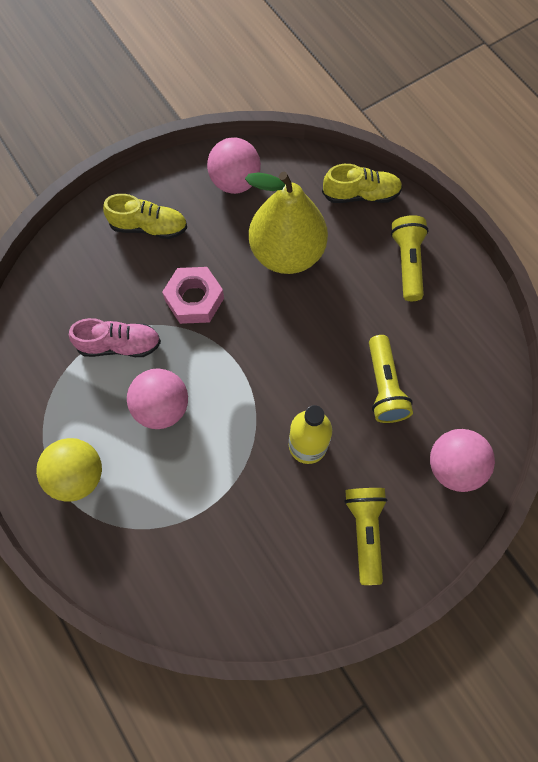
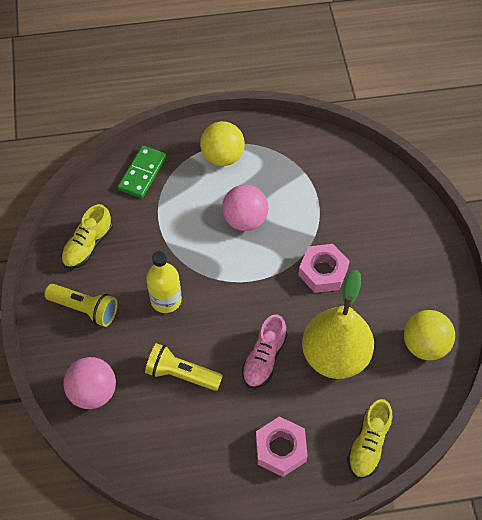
camera: 115 degrees right, 10 degrees down
pink shoe [69,318,161,357] -> pink shoe moved to [242,314,287,388]
yellow shoe [103,194,187,239] -> yellow shoe moved to [61,204,113,269]
pink ball [207,137,261,194] -> yellow ball [404,310,455,361]
yellow flashlight [391,215,429,301] -> pink nut [256,416,308,477]
none -> green domino [118,146,167,198]

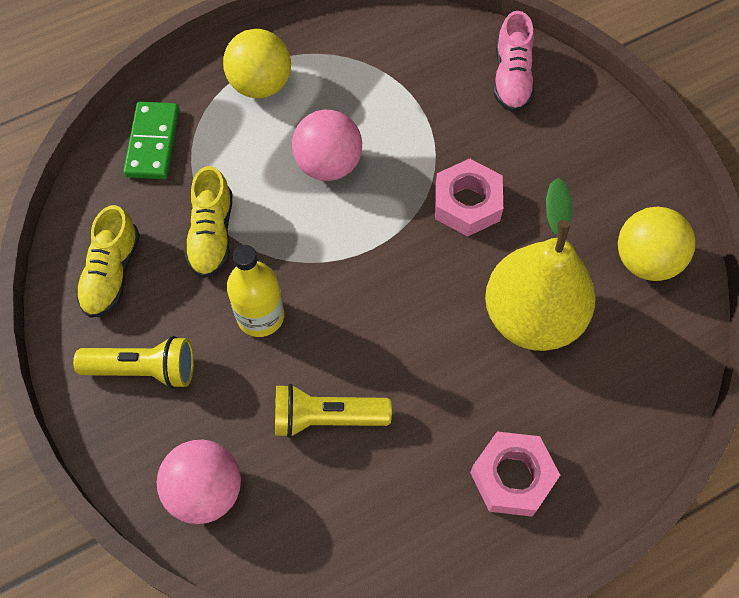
camera: 20 degrees left, 5 degrees up
pink shoe [242,314,287,388] -> pink shoe moved to [494,11,535,112]
yellow shoe [347,399,392,479] -> yellow shoe moved to [185,166,232,278]

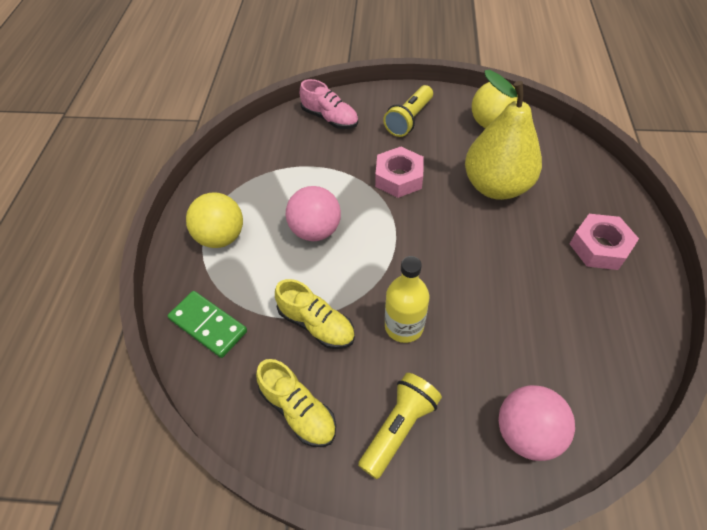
camera: 55 degrees left, 10 degrees down
yellow flashlight [275,384,392,438] -> yellow flashlight moved to [383,85,433,137]

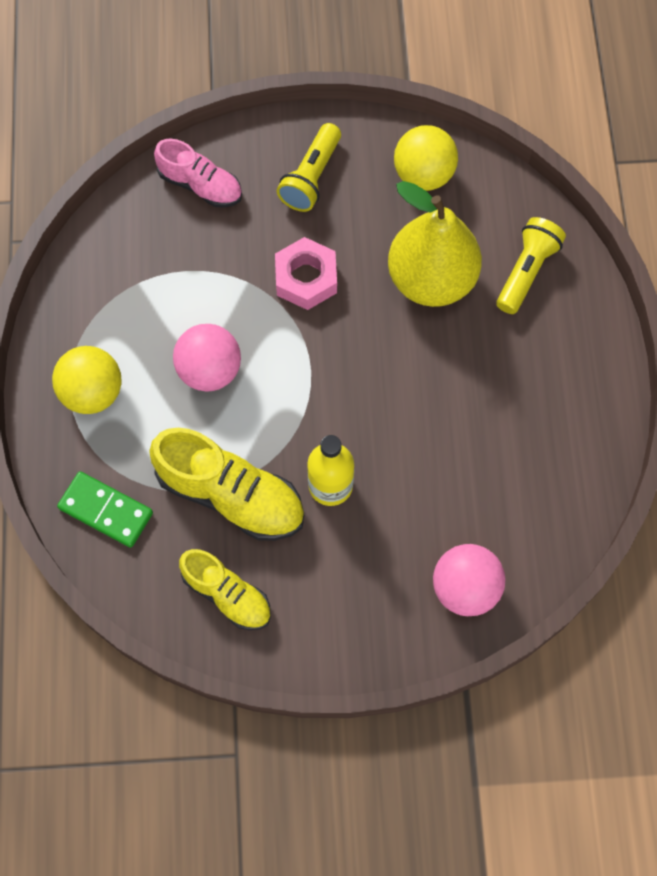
camera: 10 degrees left, 15 degrees up
yellow shoe [275,279,355,349] -> yellow shoe [149,428,304,541], size x1.58
yellow flashlight [358,373,442,479] -> yellow flashlight moved to [496,217,566,314]
pink nut [570,214,639,270] -> none

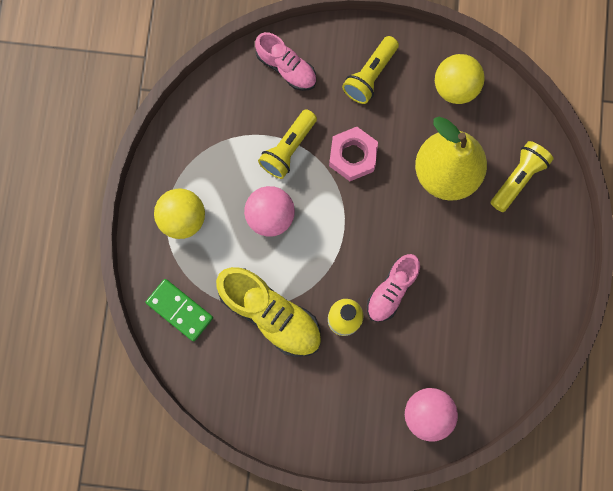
camera: 10 degrees right, 10 degrees up
yellow shoe [179,549,271,630] -> none
none -> yellow flashlight [258,109,317,179]
none -> pink shoe [367,254,420,322]

